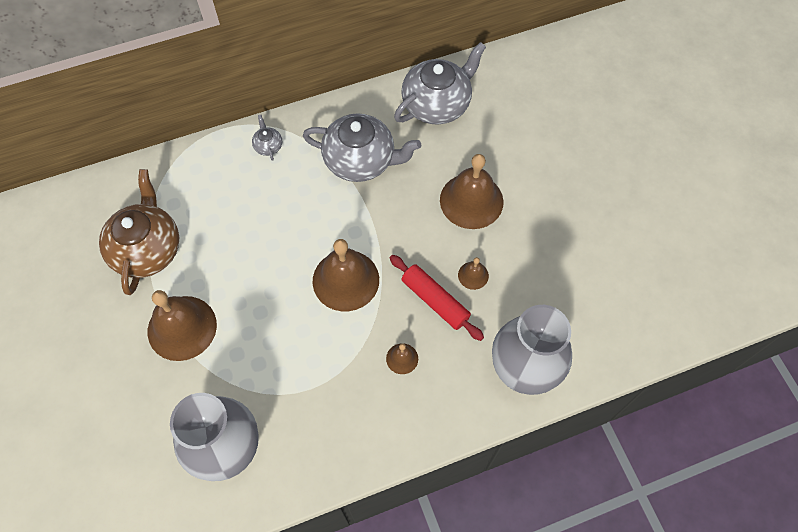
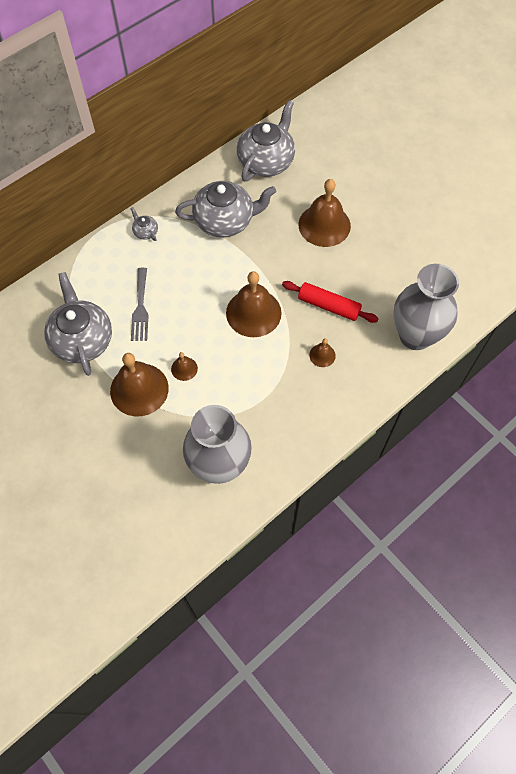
camera: 20 degrees left, 0 degrees up
brown teapot [99,169,179,295] -> grey teapot [44,272,112,376]
brown bell [458,257,489,290] -> brown bell moved to [171,352,198,381]
none -> grey fork [131,268,149,341]

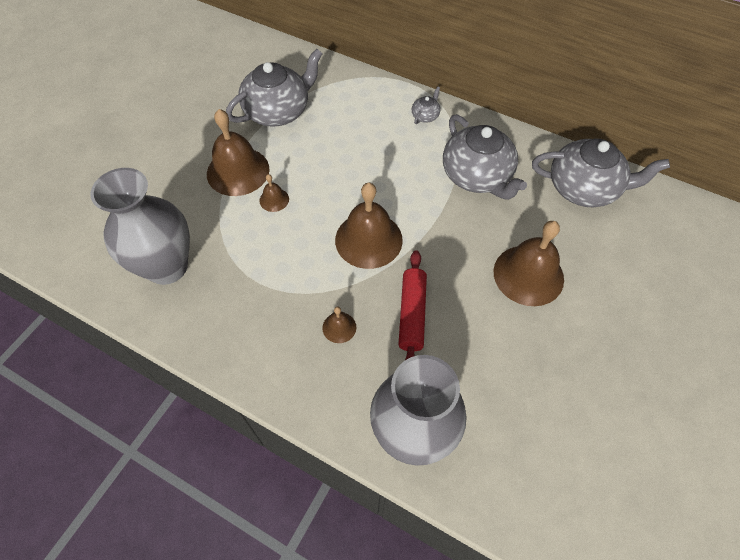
camera: 70 degrees right, 5 degrees down
grey fork [131,268,149,341] -> none

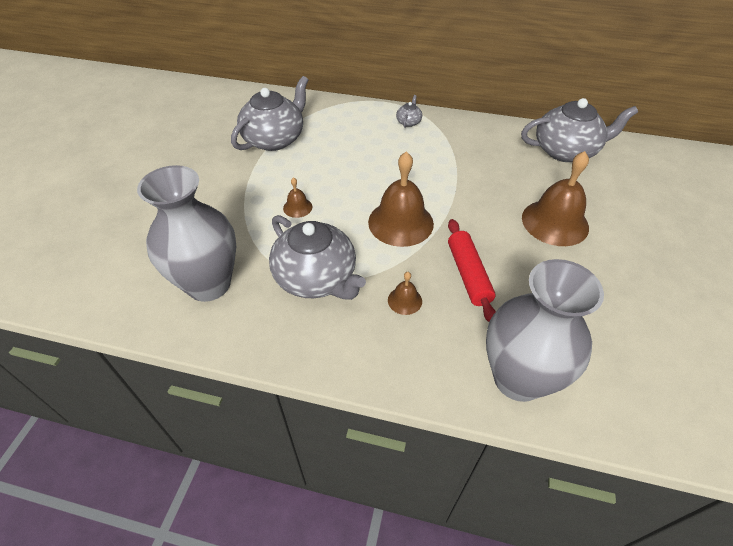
camera: 15 degrees left, 10 degrees down
brown bell [207,109,270,196] -> none
grey teapot [443,114,527,200] -> grey teapot moved to [269,215,366,300]

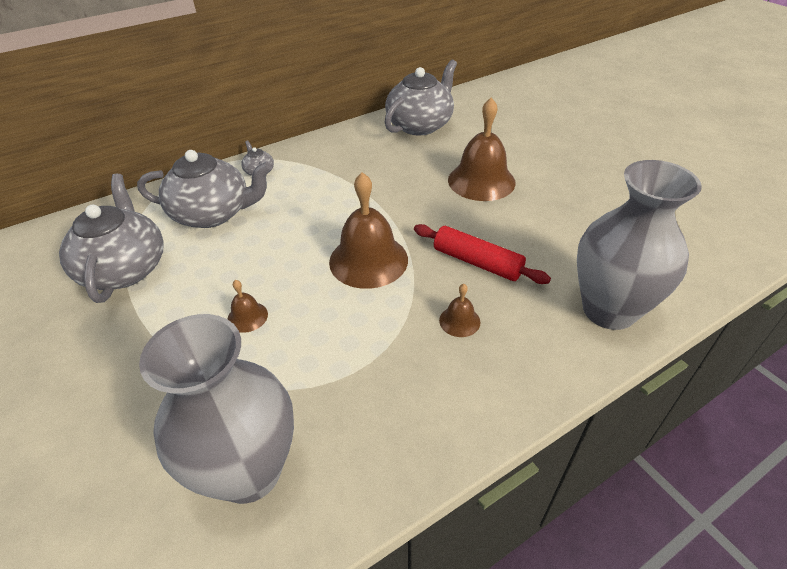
camera: 45 degrees left, 5 degrees down
grey teapot [269,215,366,300] -> grey teapot moved to [137,150,272,228]

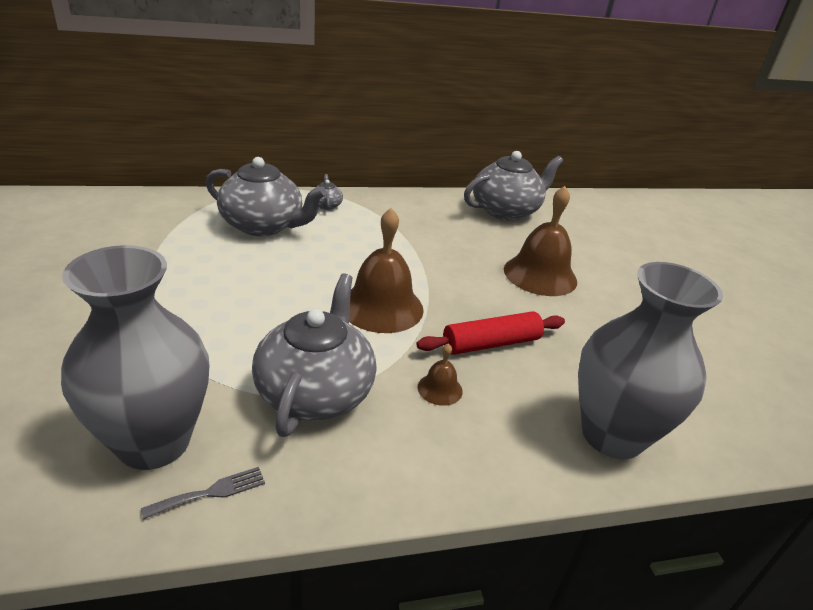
camera: 15 degrees right, 10 degrees down
grey teapot [59,174,164,303] -> grey teapot moved to [252,274,377,437]
brown bell [228,280,268,333] -> none
red rolling pin [414,224,551,284] -> red rolling pin turned 75 degrees counterclockwise [416,311,565,355]
none -> grey fork [141,467,265,520]

